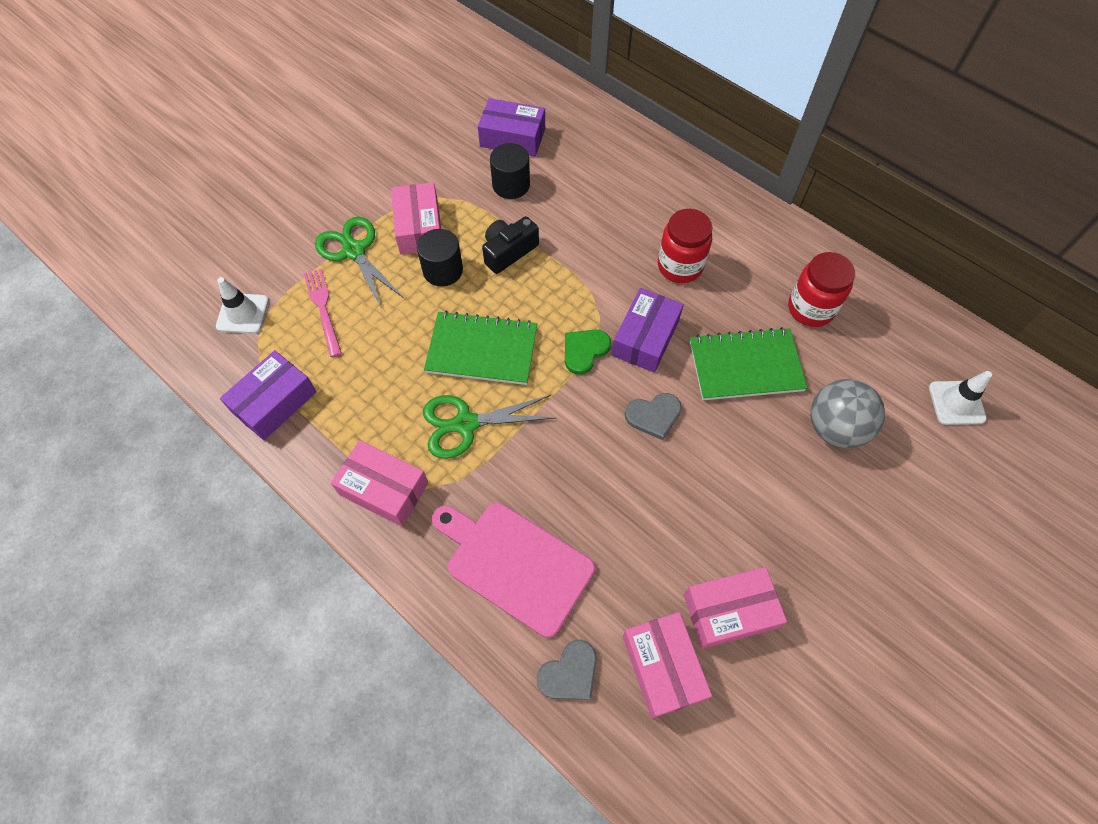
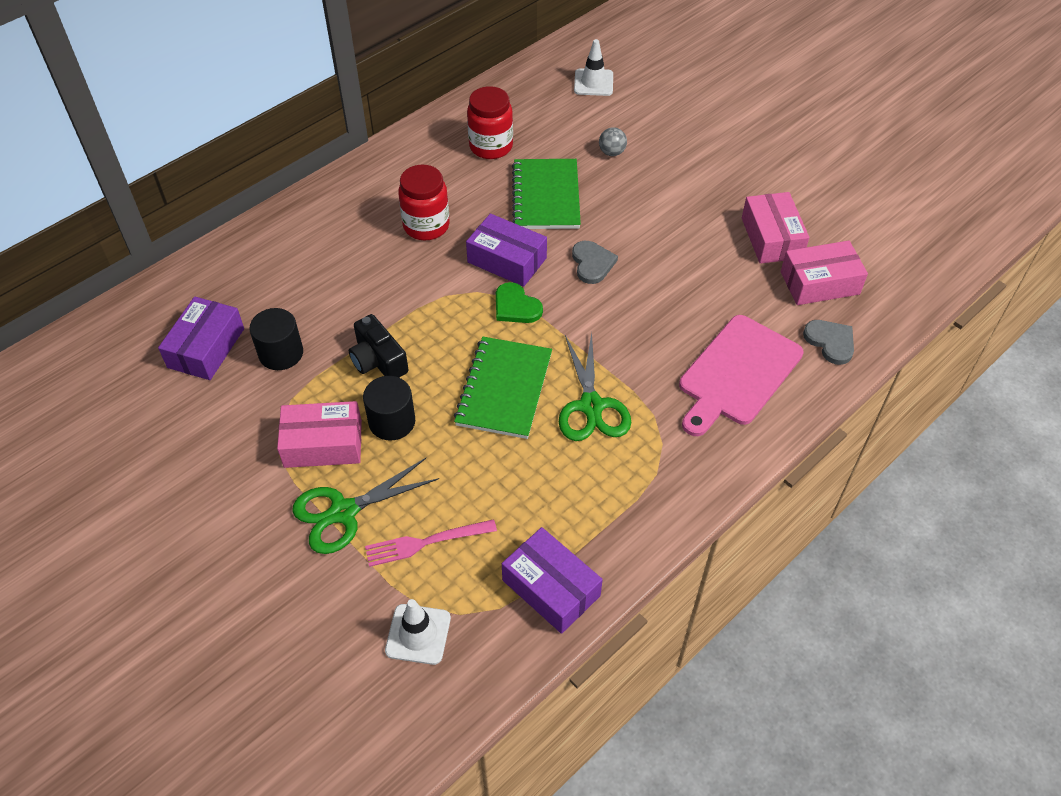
camera: 85 degrees left, 10 degrees down
pink box [331,440,428,526] -> none
grey ball [810,379,885,448] -> grey ball [599,127,627,156], size x0.49

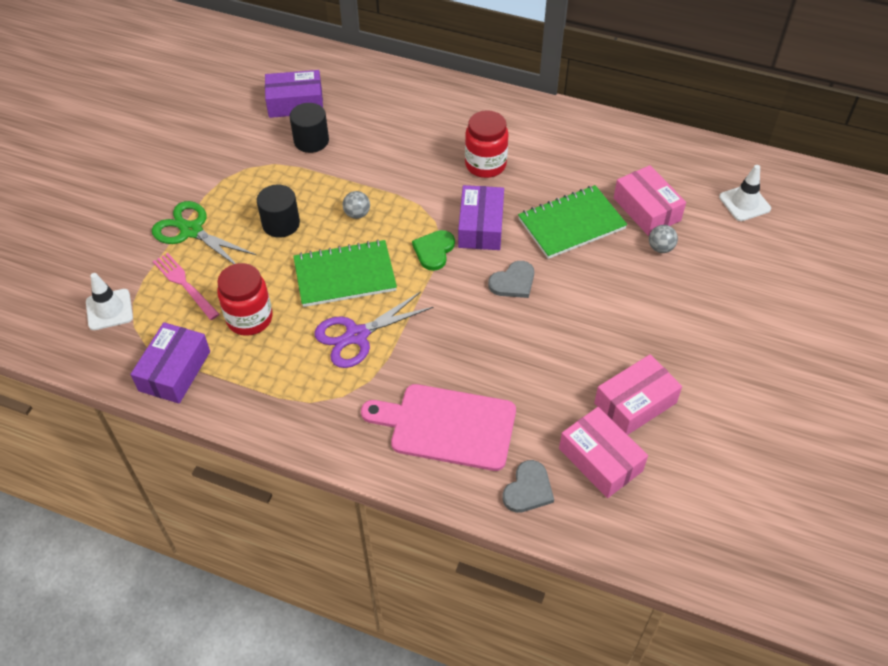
camera: 65 degrees right, 0 degrees up
pink box [277,401,362,468] -> pink box moved to [614,165,686,236]
black camera [349,314,409,377] -> none
red jar [467,86,513,159] -> red jar moved to [217,263,272,336]
green scissors [559,332,631,441] -> purple scissors [315,291,434,368]
none -> grey ball [343,191,370,219]

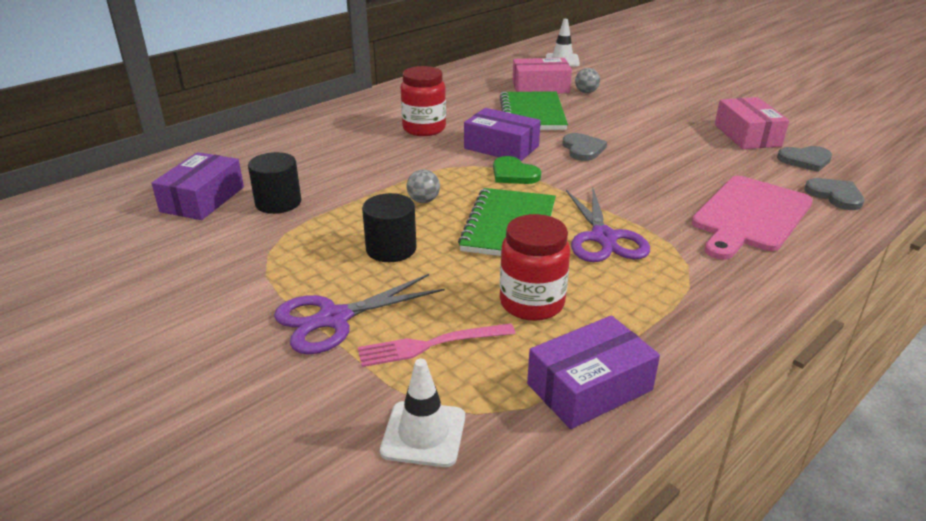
camera: 65 degrees left, 20 degrees down
purple box [130,322,210,404] -> purple box turned 75 degrees counterclockwise [527,315,660,429]
green scissors [152,201,256,264] -> purple scissors [274,274,445,354]
pink box [559,407,648,498] -> grey heart [777,146,832,172]

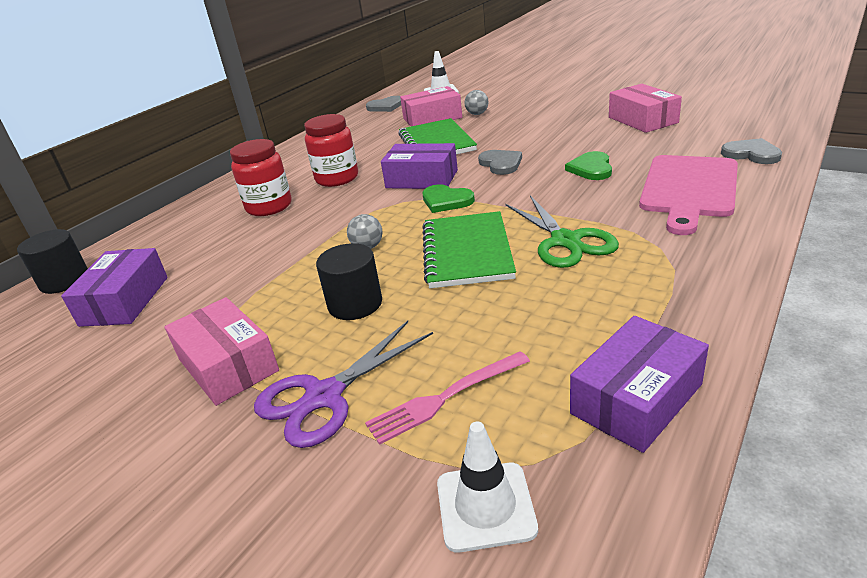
camera: 10 degrees left, 0 degrees up
black cylinder [248,152,301,214] -> black cylinder moved to [17,229,88,294]
red jar [500,214,570,321] -> red jar moved to [230,139,292,216]
purple scissors [566,189,650,262] -> green scissors [506,196,619,268]
grey heart [777,146,832,172] -> grey heart moved to [366,96,401,112]
none -> pink box [164,297,279,406]
none -> green heart [565,151,612,180]

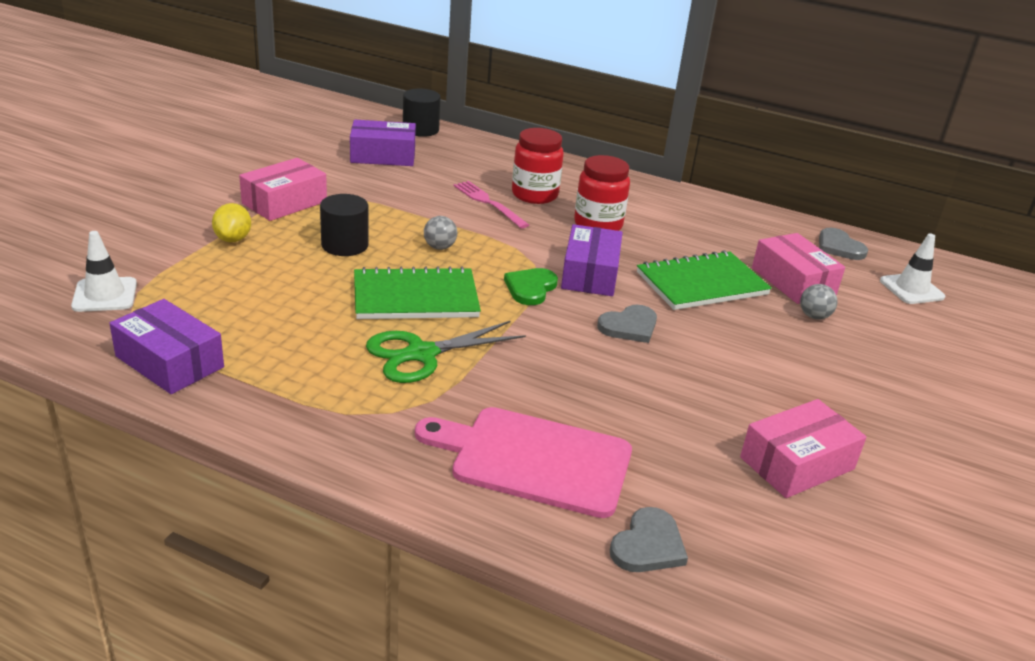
camera: 75 degrees right, 0 degrees up
purple scissors [254,321,433,448] -> yellow lemon [212,203,251,242]
pink fork [365,351,530,445] -> pink fork moved to [454,181,529,228]
green heart [565,151,612,180] -> none

